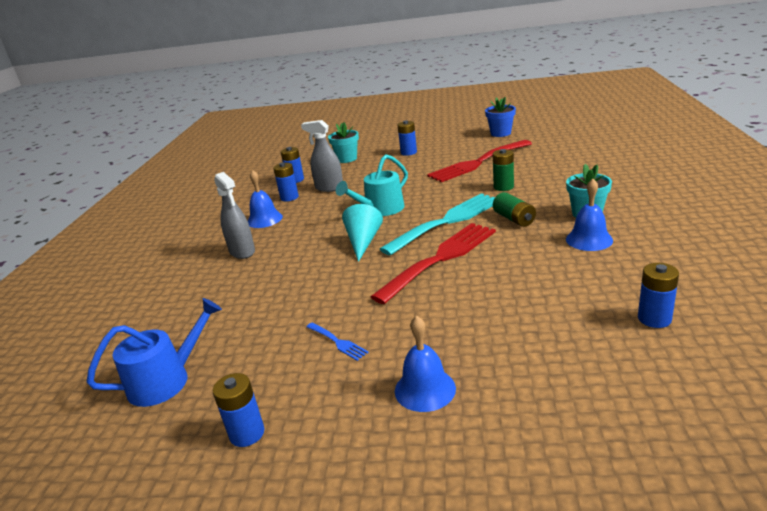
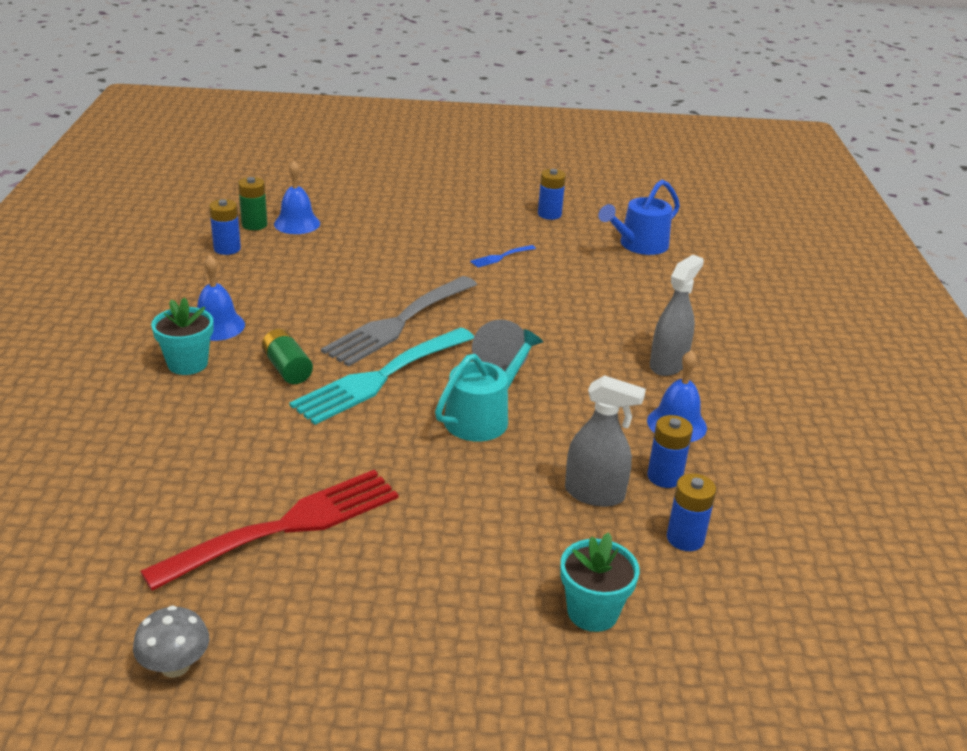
camera: 170 degrees right, 5 degrees up
grey spray bottle [214,172,255,259] -> grey spray bottle turned 75 degrees clockwise [650,255,704,376]
blue fork [306,323,369,361] -> blue fork turned 75 degrees counterclockwise [470,245,536,268]
turquoise cone [342,204,383,262] -> grey cone [472,319,529,371]
red fork [371,223,496,304] -> grey fork [321,276,477,367]
blue bell [395,316,456,412] -> blue bell moved to [274,160,320,234]
blue battery [398,120,417,156] -> none
blue flower pot [485,97,516,137] -> grey mushroom [133,605,209,678]
green battery [493,149,514,191] -> green battery moved to [238,177,268,230]

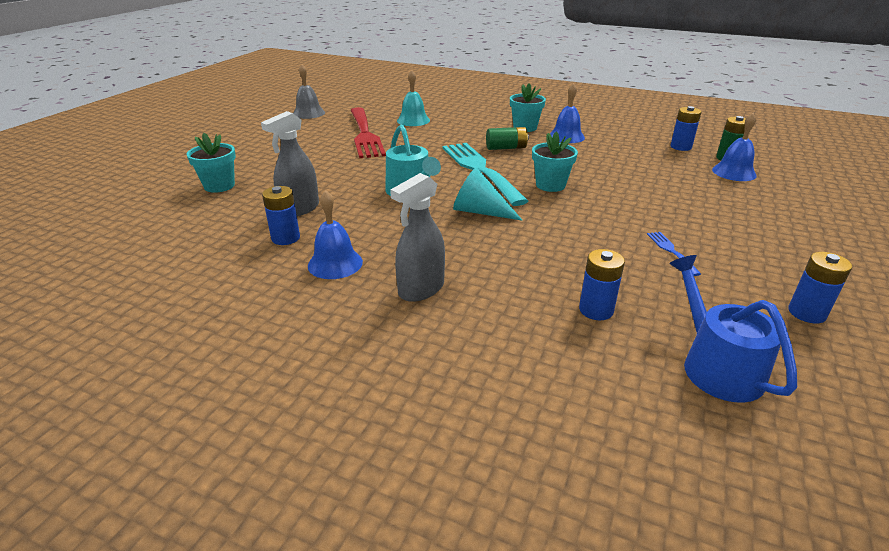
camera: 115 degrees right, 0 degrees up
grey mushroom [133,605,209,678] -> grey bell [293,65,325,119]
grey fork [321,276,477,367] -> turquoise flower pot [532,131,578,192]
grey cone [472,319,529,371] -> turquoise cone [453,167,523,221]
grey spray bottle [650,255,704,376] -> grey spray bottle turned 75 degrees clockwise [390,173,445,302]
blue battery [667,473,717,551] -> blue battery moved to [579,249,625,320]
none -> turquoise bell [397,70,430,126]

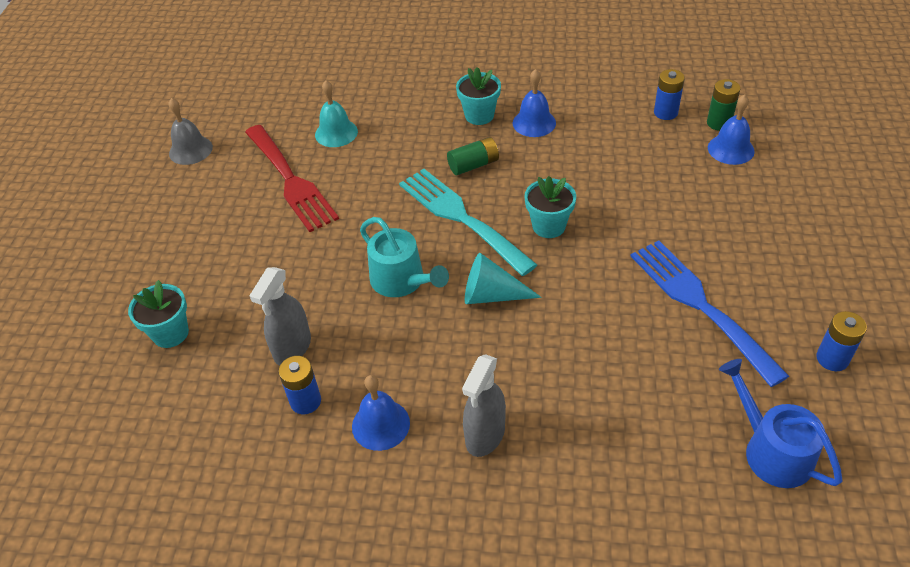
camera: 15 degrees left, 15 degrees up
blue battery [579,249,625,320] -> none
blue fork [647,232,701,276] -> blue fork [631,241,789,387], size x2.44

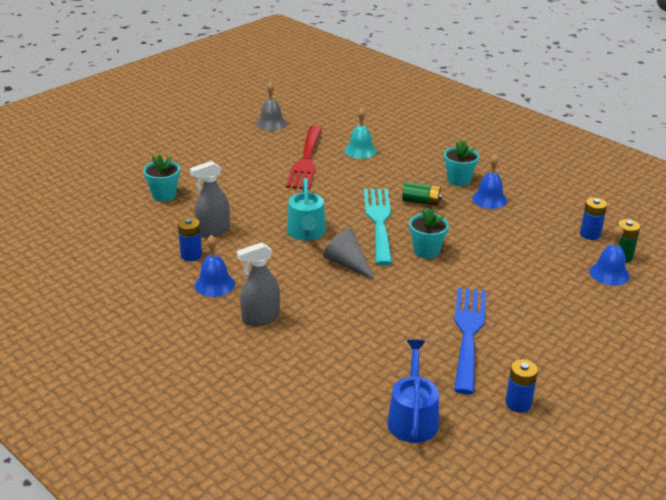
camera: 35 degrees right, 15 degrees down
turquoise cone [465,253,542,304] -> grey cone [324,229,375,280]

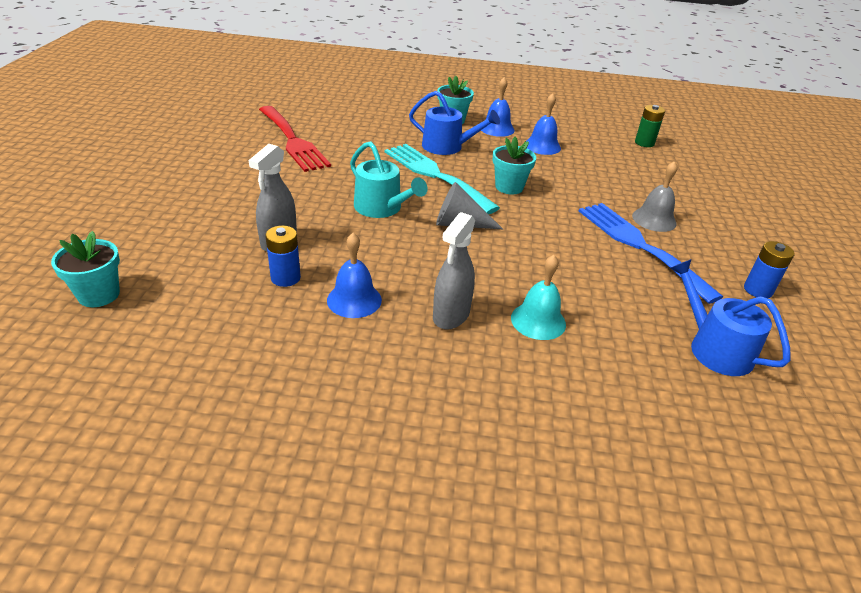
camera: 40 degrees left, 5 degrees up
turquoise flower pot [143,155,180,202] -> turquoise flower pot moved to [51,231,120,307]
grey bell [256,82,287,131] -> grey bell moved to [632,161,677,232]
turquoise bell [344,108,377,159] -> turquoise bell moved to [511,255,566,340]
green battery [402,182,442,206] -> blue watering can [409,91,500,155]
blue battery [580,198,607,240] -> none
blue bell [589,225,630,286] -> blue bell moved to [526,93,561,155]

